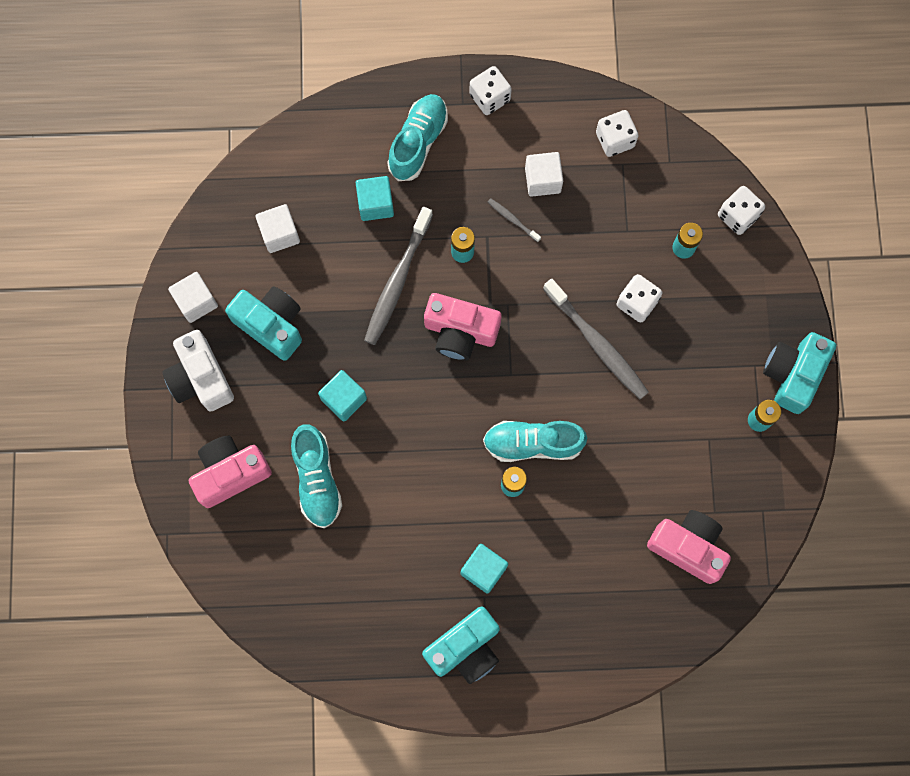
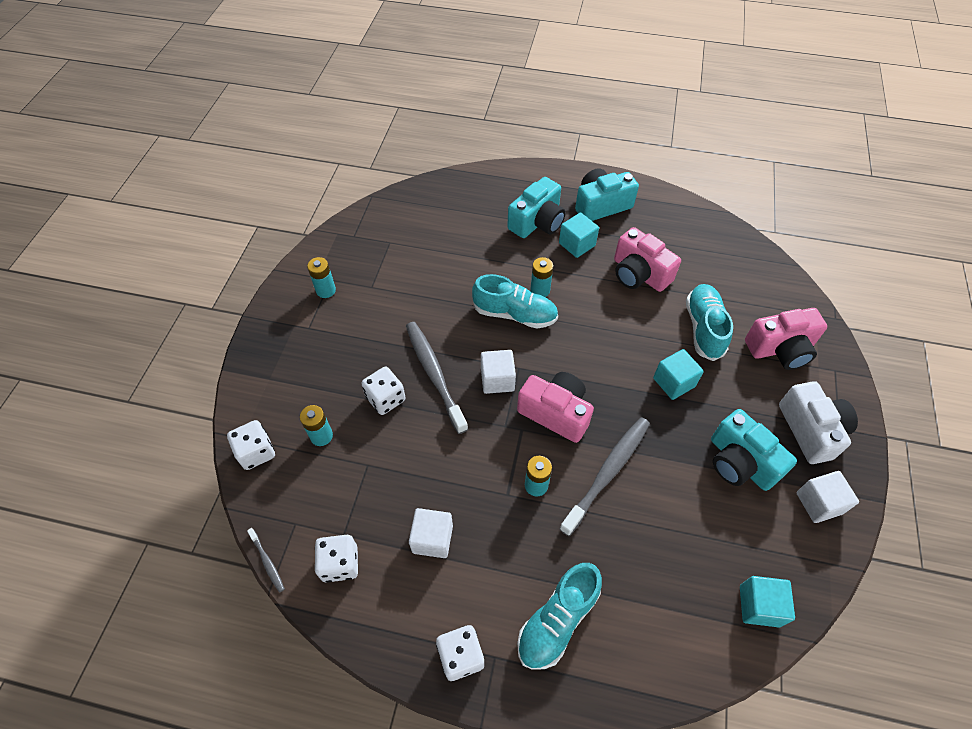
camera: 165 degrees left, 20 degrees down
white cube [256,204,300,253] -> white cube moved to [481,350,516,394]
turquoise cube [356,176,394,221] -> turquoise cube moved to [740,576,795,627]
grey toothbrush [488,198,541,242] -> grey toothbrush moved to [247,528,285,593]
pink camera [647,510,731,584] -> pink camera moved to [614,227,681,292]
turquoise camera [763,332,836,414] -> turquoise camera moved to [507,177,566,238]

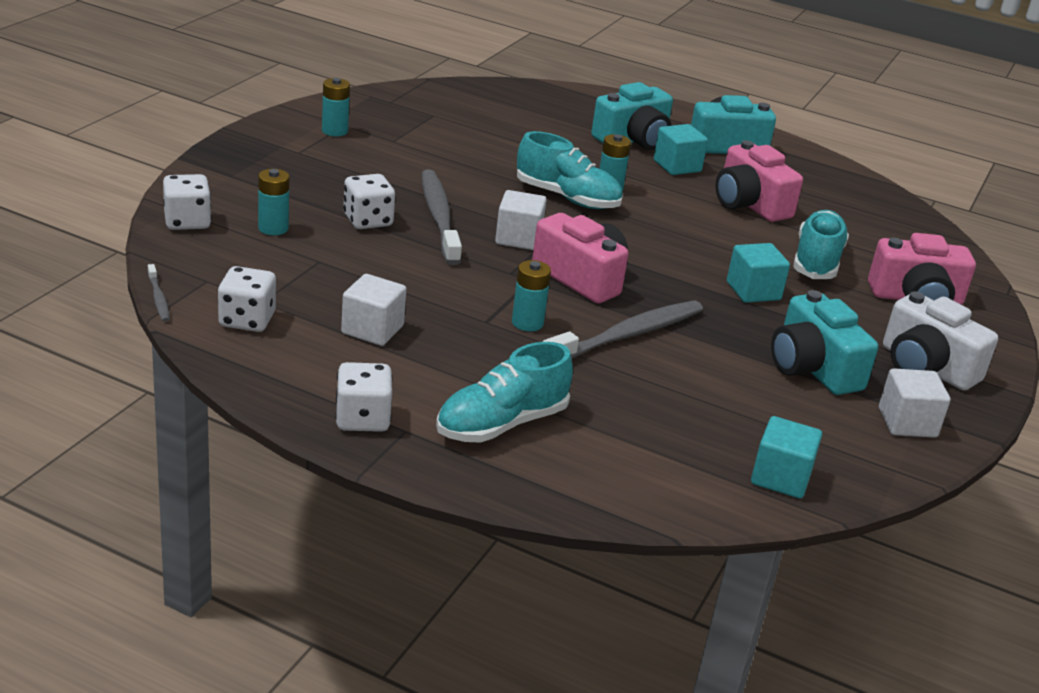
camera: 10 degrees right, 25 degrees down
white camera [779,381,858,464] -> white camera turned 135 degrees clockwise [883,291,998,390]

